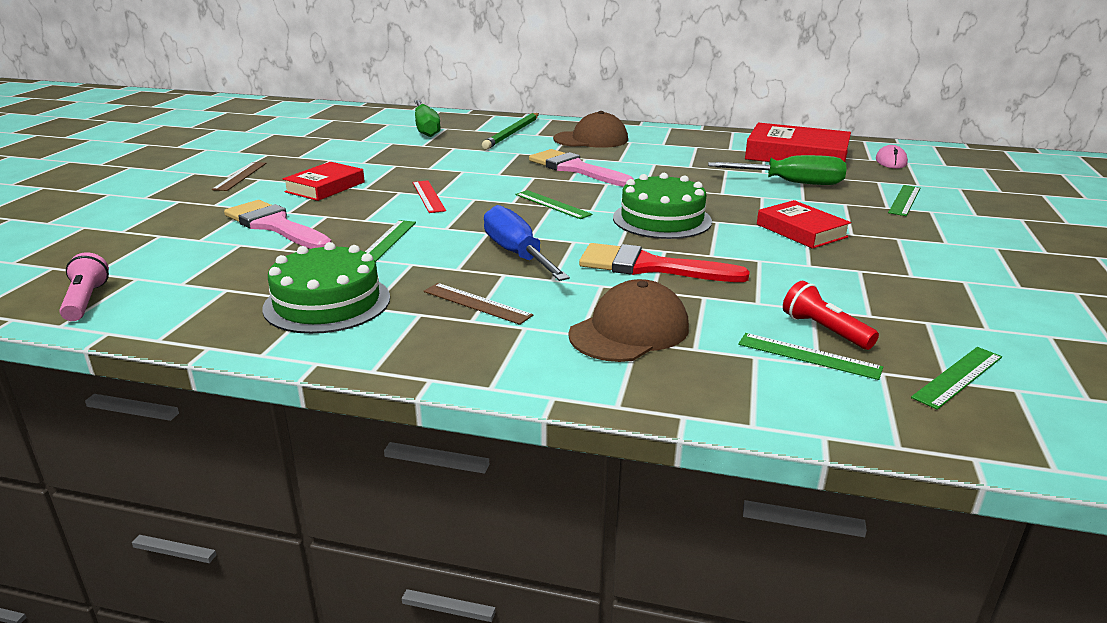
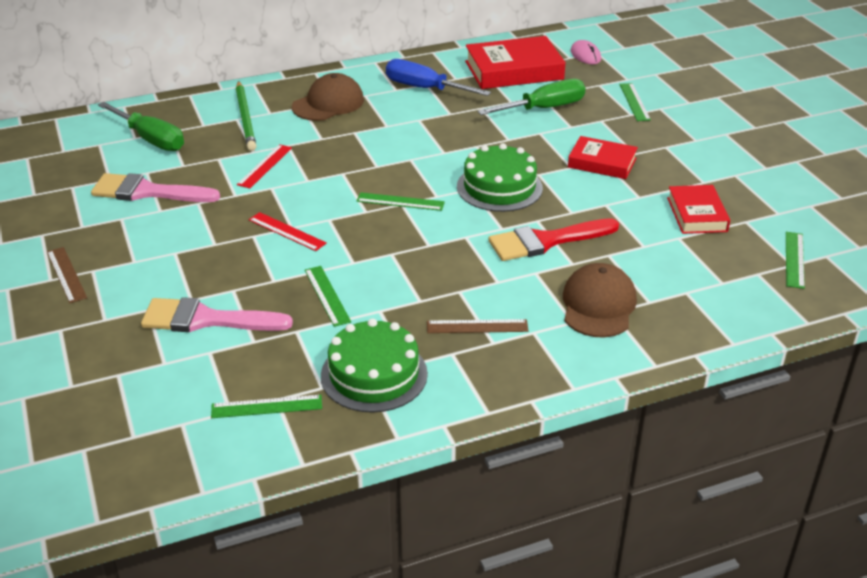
camera: 35 degrees left, 10 degrees up
pink flashlight [59,252,109,321] -> none
red book [283,162,365,201] -> red book moved to [667,185,730,234]
blue screwdriver [484,205,570,281] -> blue screwdriver moved to [386,59,491,96]
pink brush [529,149,634,187] -> pink brush moved to [91,173,220,202]
green ruler [738,333,883,380] -> green ruler moved to [211,395,322,418]
red flashlight [783,281,879,350] -> none
none -> red ruler [237,144,292,188]

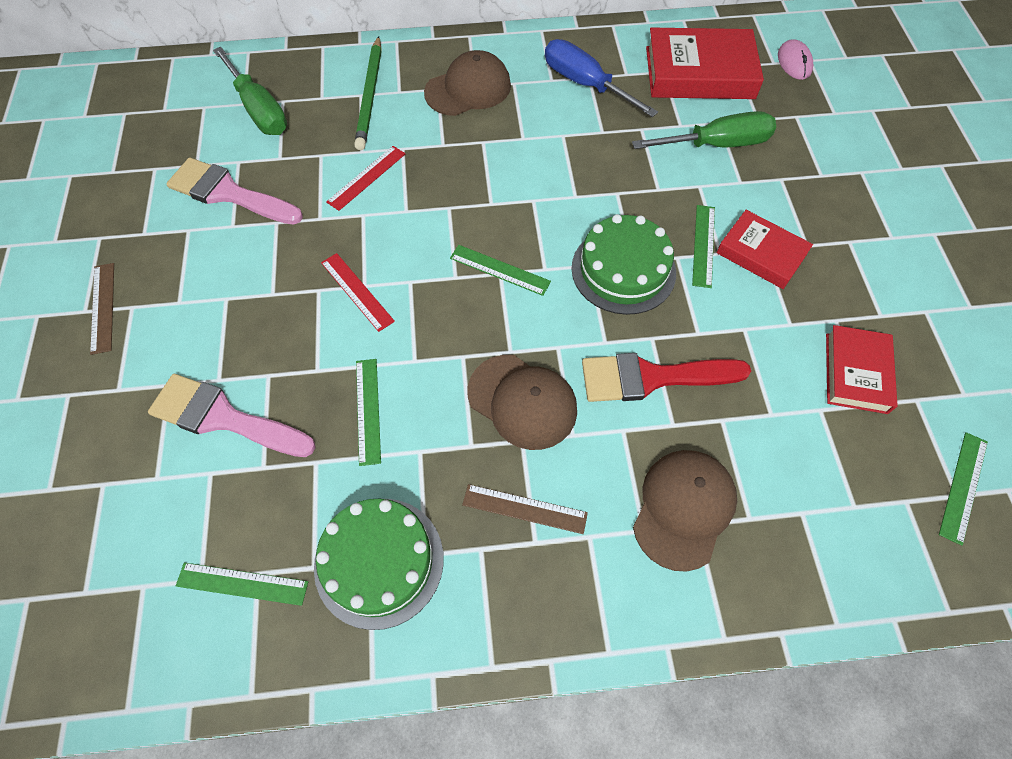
camera: 15 degrees right, 25 degrees up
green ruler [619,83,651,121] -> green ruler moved to [692,205,715,288]
none -> brown cap [468,355,577,450]

